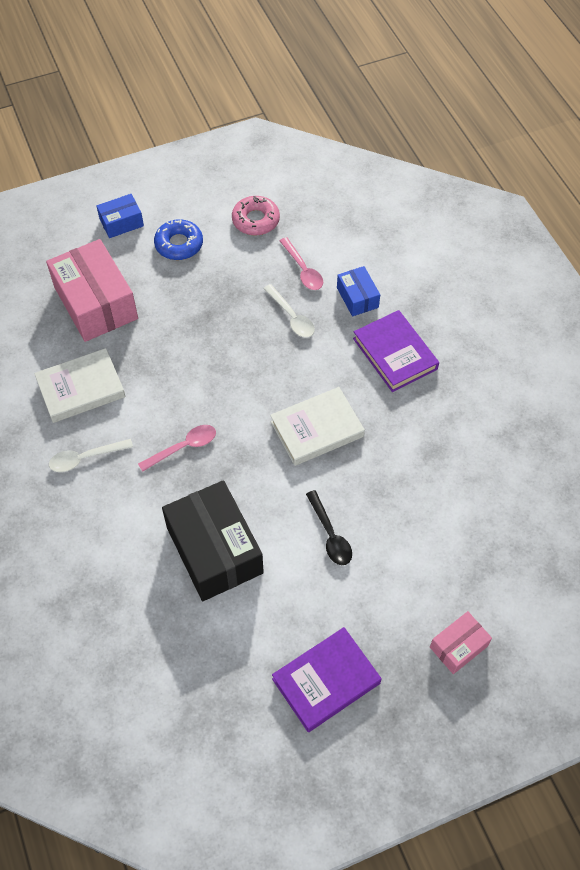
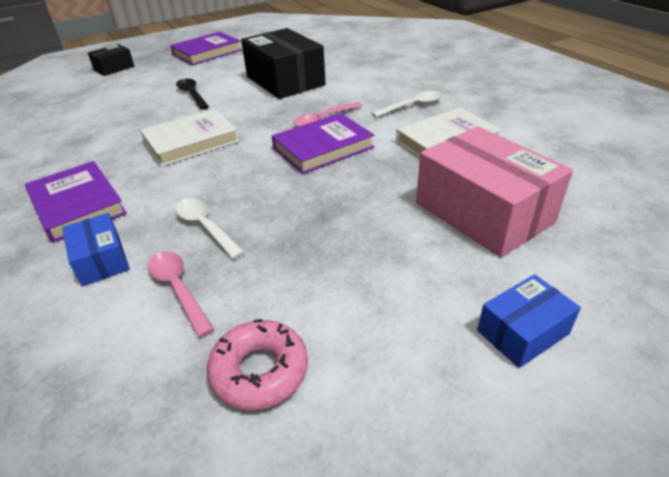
camera: 175 degrees right, 20 degrees down
blue donut [154,219,203,260] -> none
pink box [430,611,492,674] -> black box [88,44,135,76]
none -> purple book [272,113,374,174]

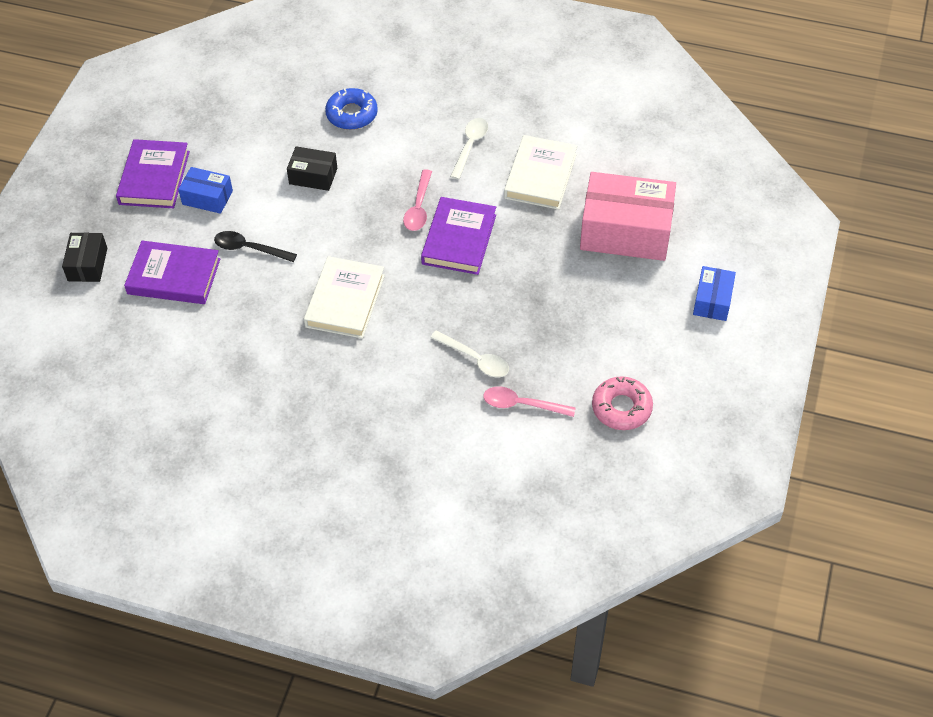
camera: 45 degrees left, 15 degrees up
purple book [25,161,127,243] -> purple book moved to [124,241,221,304]
blue box [62,213,130,287] -> blue box moved to [178,167,233,214]
white spoon [175,198,245,259] -> white spoon turned 150 degrees counterclockwise [430,330,509,377]
black box [241,28,326,99] -> black box [287,146,337,191], size x0.50
none -> blue donut [325,88,378,130]

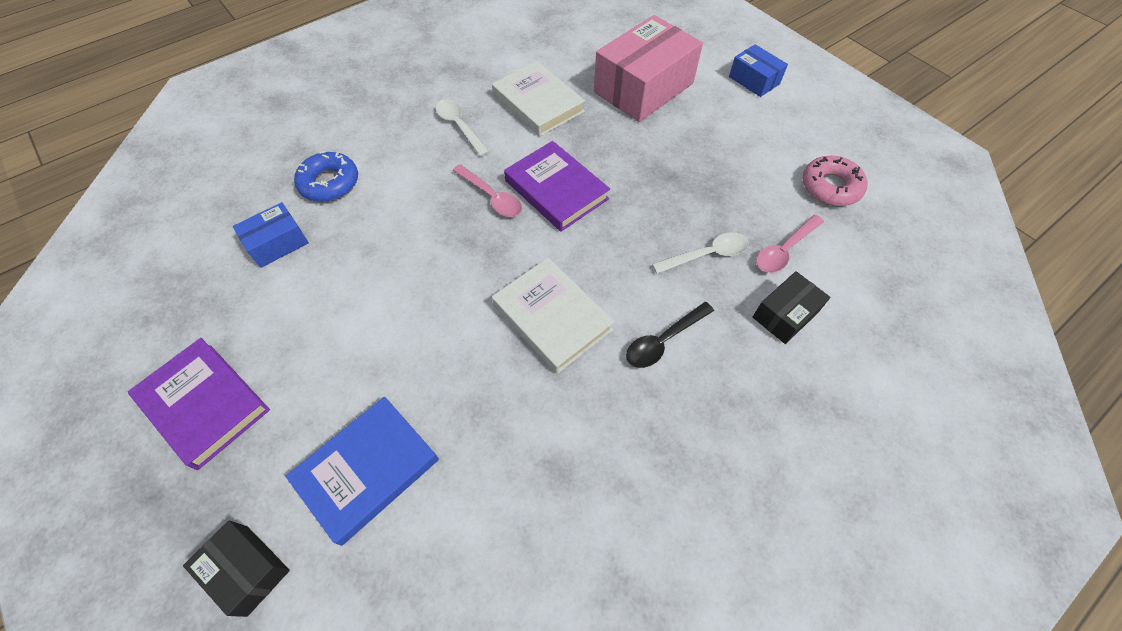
camera: 55 degrees left, 5 degrees up
purple book [124,241,221,304] -> blue book [285,397,439,546]
blue box [178,167,233,214] -> blue box moved to [233,202,309,268]
black spoon [214,231,297,262] -> black spoon moved to [626,302,714,368]
black box [287,146,337,191] -> black box moved to [753,271,831,344]

